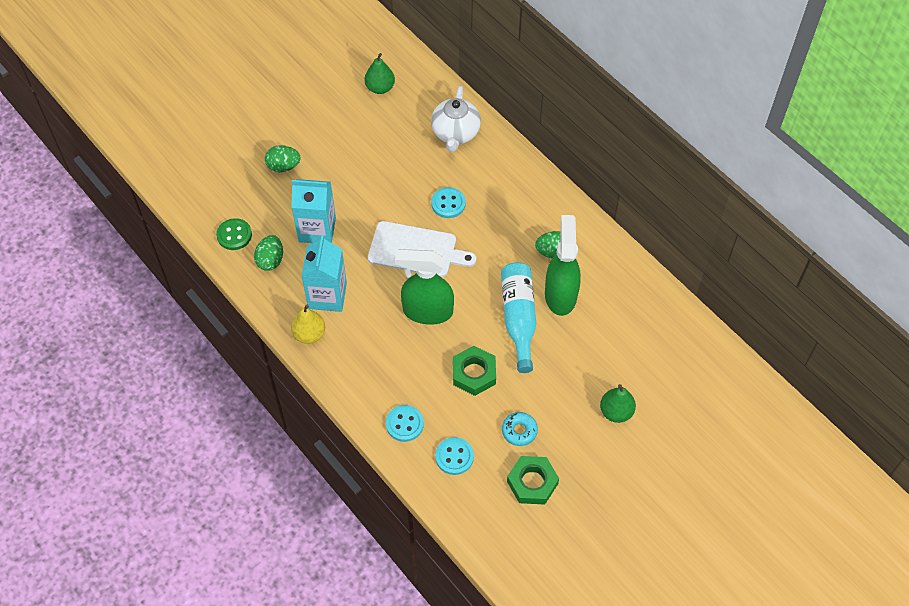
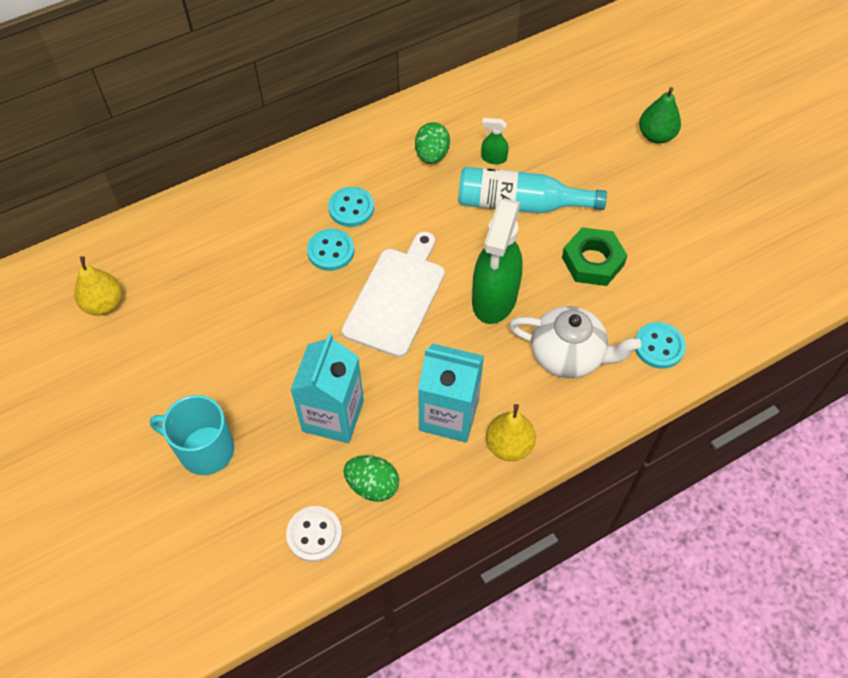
camera: 80 degrees left, 0 degrees up
green button [216,218,252,250] -> white button [286,506,342,562]
green egg [265,145,301,172] -> turquoise mug [149,395,234,475]
green pear [365,53,395,94] -> yellow pear [75,256,122,315]
white teapot [431,85,481,152] -> white teapot moved to [509,306,642,378]
turquoise button [435,437,474,475] -> turquoise button moved to [328,187,374,227]
turquoise donut [502,412,538,446] -> none
green nut [507,456,559,505] -> none
green spray bottle [545,215,581,316] -> green spray bottle [481,118,509,164], size x0.42

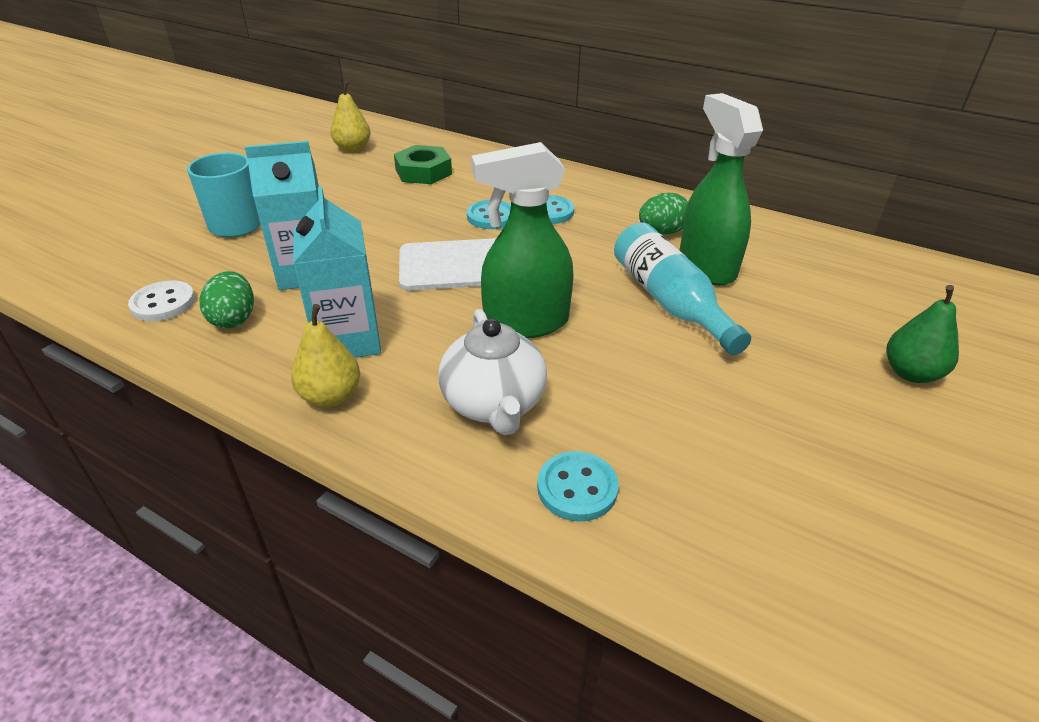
camera: 60 degrees right, 20 degrees down
green spray bottle [481,118,509,164] -> green spray bottle [680,93,763,285], size x2.39
green nut [562,227,628,286] -> green nut moved to [394,145,452,184]

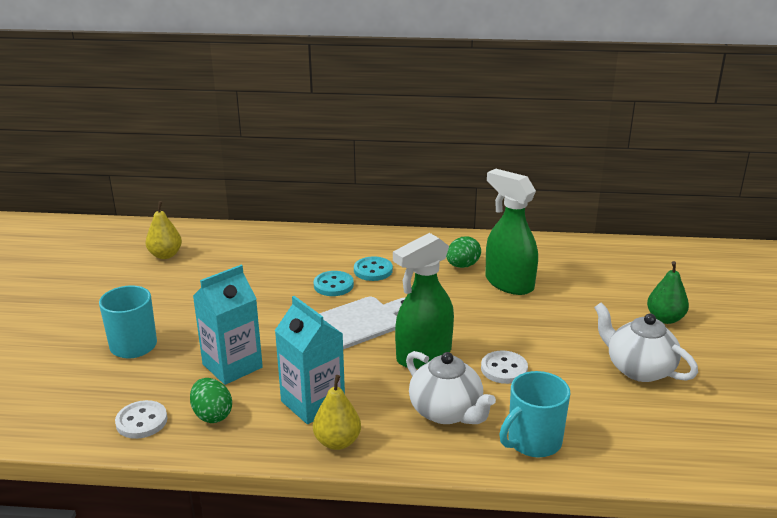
camera: 25 degrees left, 10 degrees down
green nut [394,145,452,184] -> none
turquoise button [537,451,619,522] -> turquoise mug [499,371,570,457]
turquoise bottle [614,222,751,355] -> none
none -> white button [481,350,528,384]
none -> white teapot [594,303,698,382]

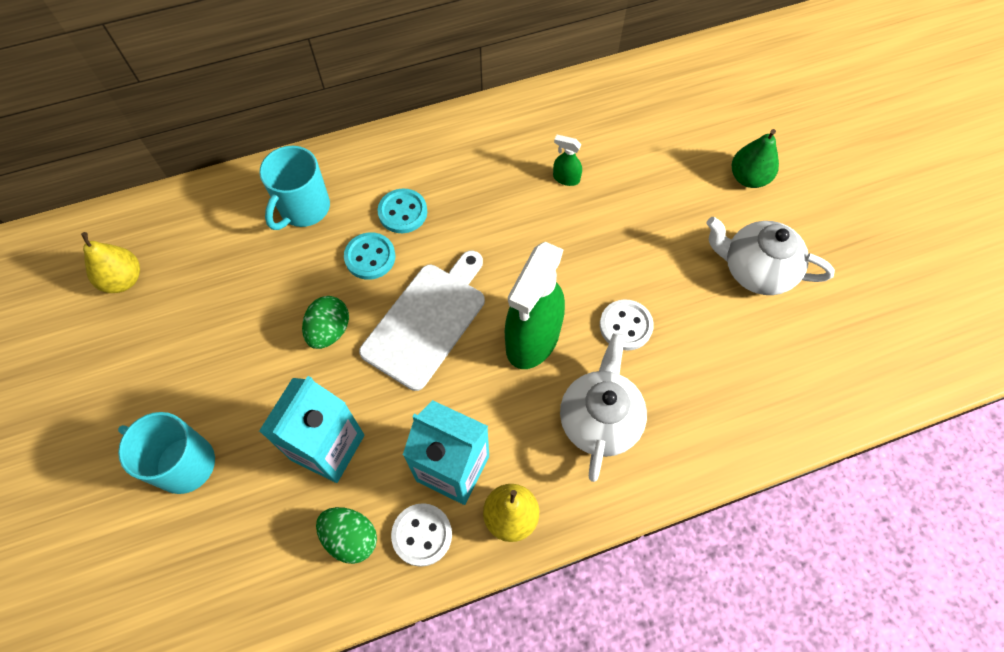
camera: 25 degrees left, 35 degrees up
white button [115,400,167,439] -> white button moved to [391,503,452,567]
white teapot [406,351,496,424] -> white teapot turned 105 degrees counterclockwise [560,333,647,482]
green egg [446,236,481,268] -> green egg moved to [302,296,349,349]
green spray bottle [485,169,538,295] -> green spray bottle [553,135,582,186], size x0.42
turquoise mug [499,371,570,457] -> turquoise mug moved to [259,146,330,230]

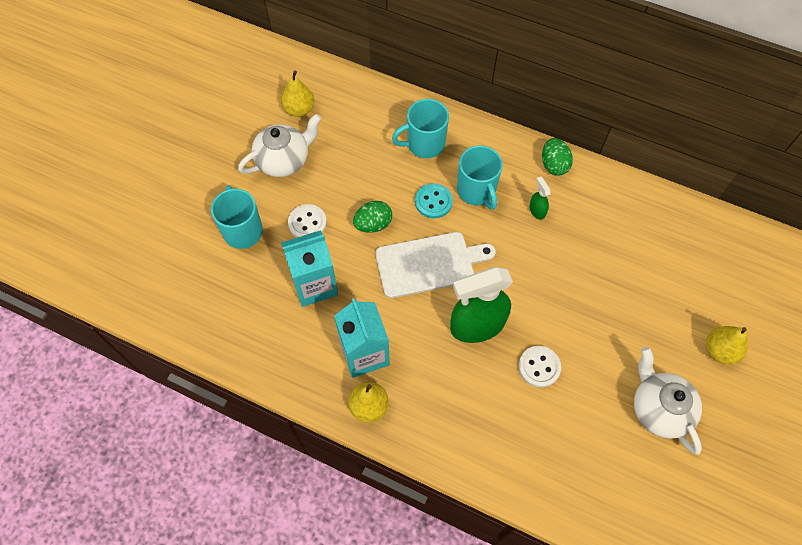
camera: 45 degrees right, 0 degrees up
green egg [316,507,377,564] -> green egg moved to [542,138,573,176]
turquoise button [378,189,427,233] -> turquoise mug [457,145,503,210]
white button [391,503,452,567] -> white button moved to [288,204,327,238]
green spray bottle [553,135,582,186] -> green spray bottle moved to [529,177,551,220]
white teapot [560,333,647,482] -> white teapot moved to [238,114,321,177]
green pear [732,129,779,188] -> yellow pear [706,326,748,364]

